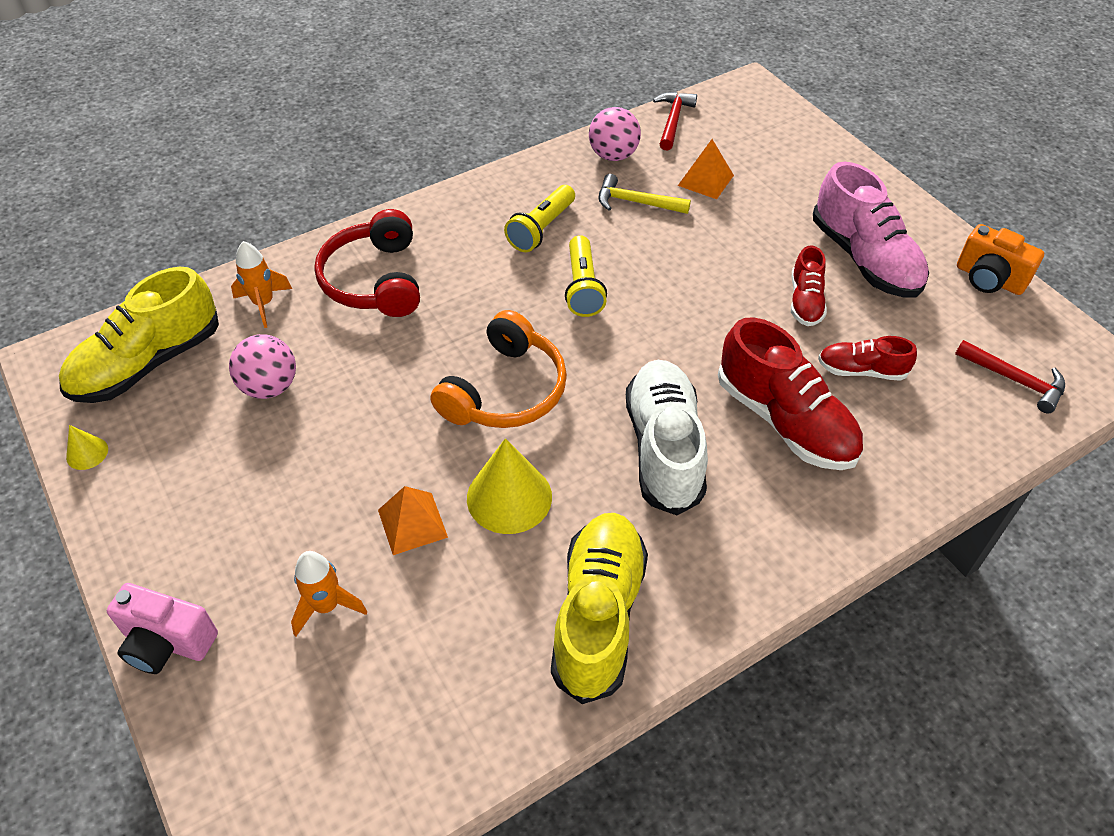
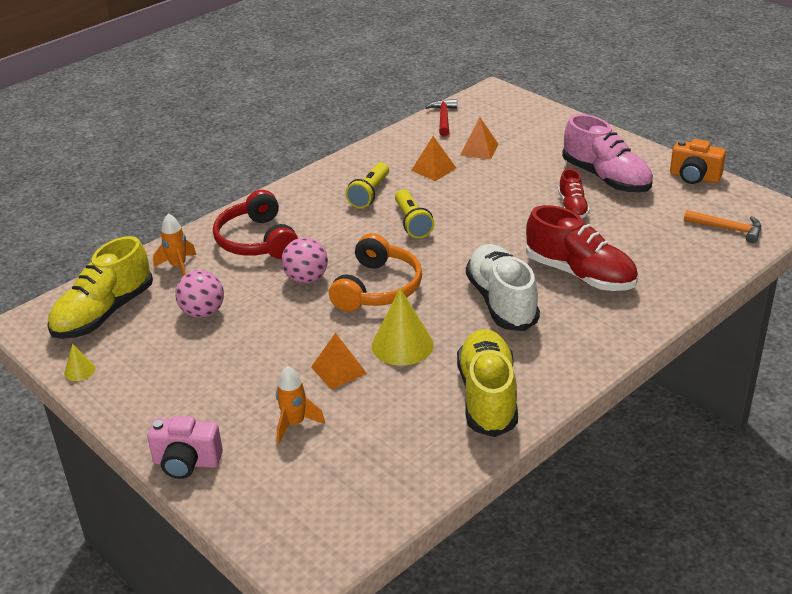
camera: 10 degrees left, 15 degrees down
pink ball [589,107,641,161] -> pink ball moved to [282,237,328,284]
yellow hammer [599,174,691,214] -> orange pyramid [411,136,456,181]
red shoe [818,336,917,381] -> none
red hammer [955,340,1065,413] -> orange hammer [684,210,761,243]

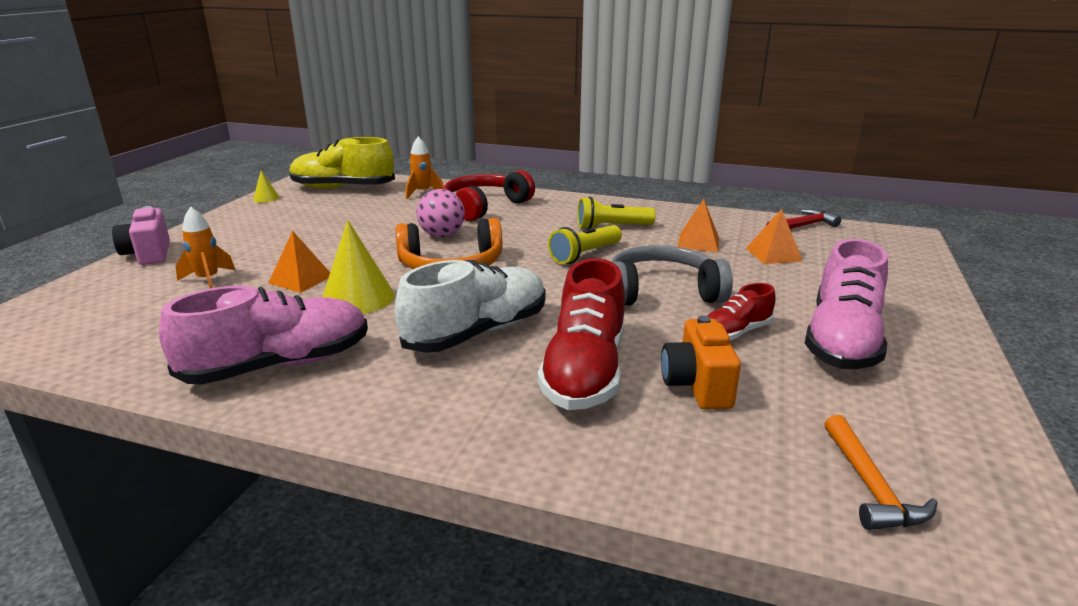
camera: 60 degrees right, 10 degrees down
pink ball [175,270,224,318] -> none
yellow shoe [457,329,518,437] -> pink shoe [159,286,368,385]
orange camera [670,139,726,184] -> orange camera moved to [661,315,741,409]
none -> grey headphones [611,245,733,306]

